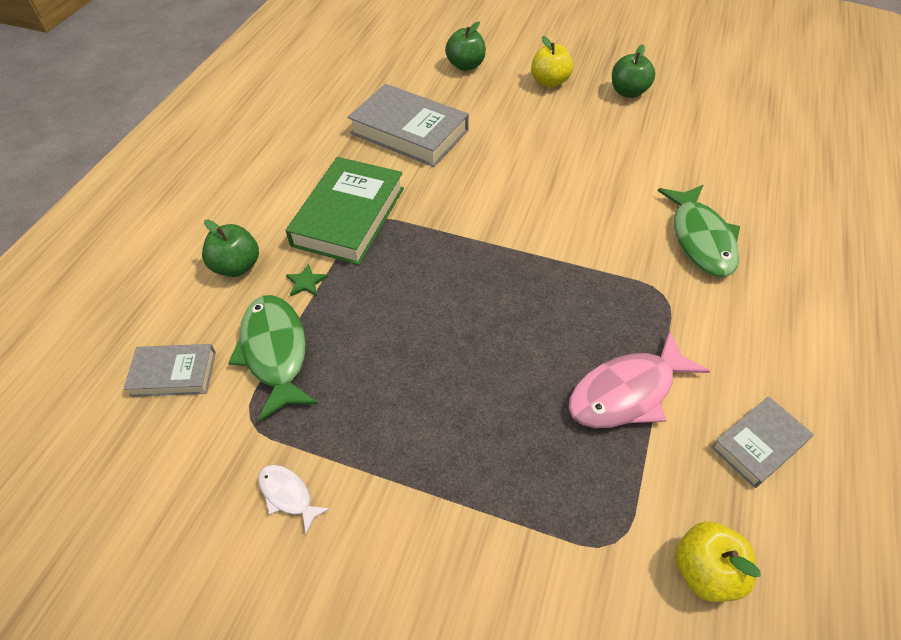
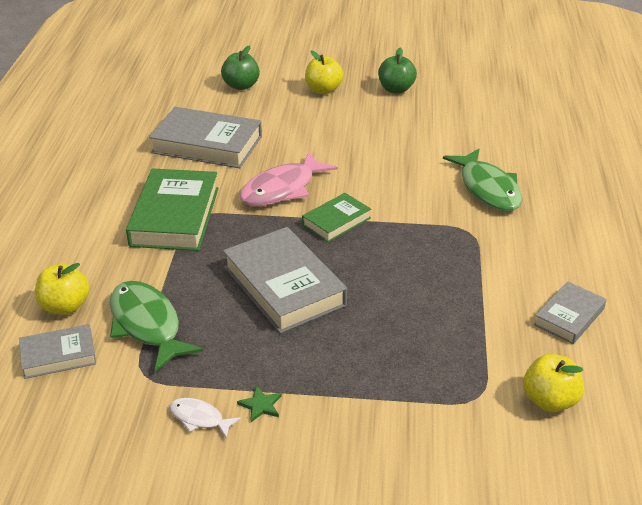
camera: 15 degrees left, 15 degrees down
green apple [202,219,259,277] -> none
green star [286,263,328,296] -> green star moved to [237,386,282,422]
pink fish [569,331,710,428] -> pink fish moved to [240,151,338,206]
none -> yellow apple [35,263,90,315]
none -> grey book [223,227,347,333]
none -> green book [302,193,371,242]

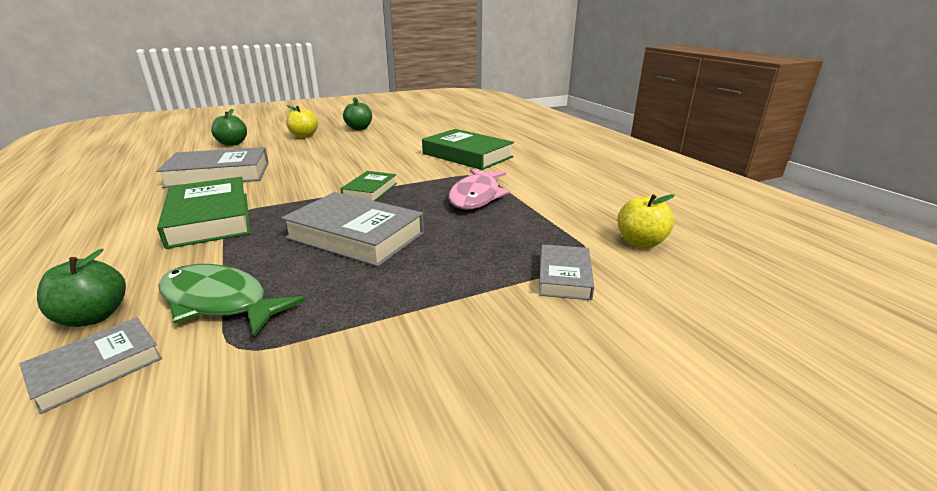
camera: 30 degrees left, 10 degrees down
yellow apple [35,263,90,315] -> green apple [37,249,126,327]
white fish [170,398,241,439] -> none
green star [237,386,282,422] -> none
pink fish [240,151,338,206] -> pink fish moved to [449,169,509,209]
green fish [443,149,522,211] -> green book [422,129,514,170]
grey book [534,281,607,344] -> grey book moved to [539,244,594,300]

